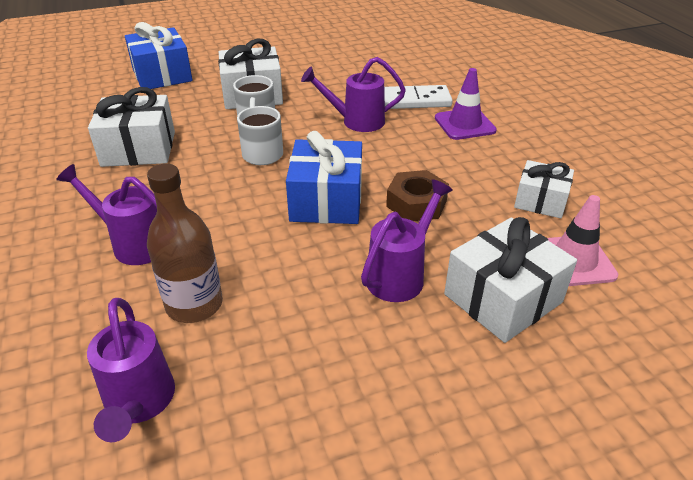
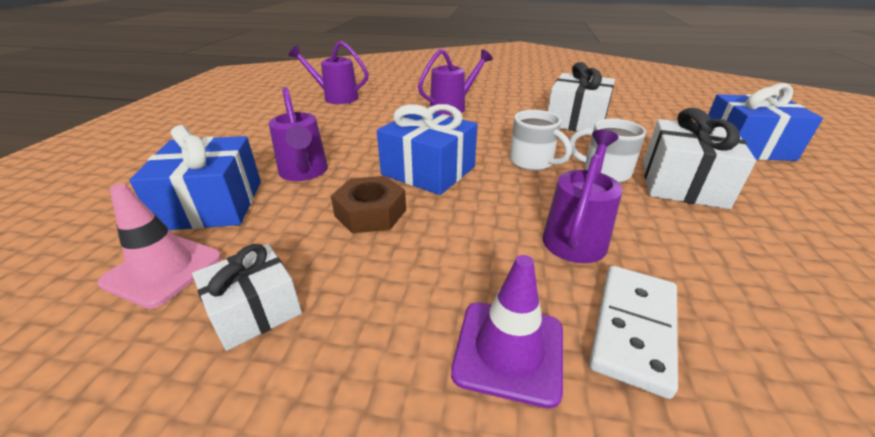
camera: 120 degrees right, 5 degrees down
brown bottle [147,164,223,323] -> none
white gift [444,217,577,343] -> blue gift [129,125,261,230]

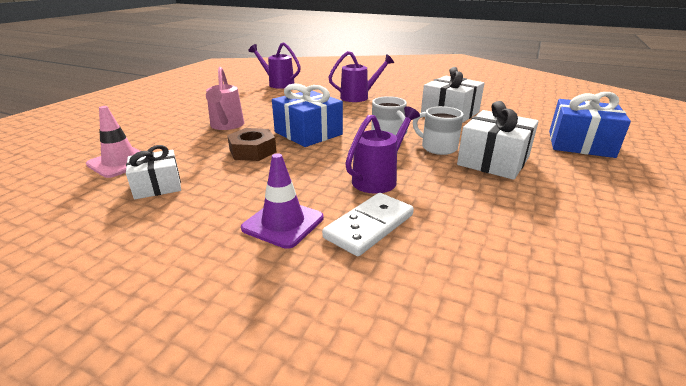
camera: 15 degrees right, 5 degrees down
blue gift [129,125,261,230] -> none
purple watering can [269,87,328,181] -> pink watering can [206,67,244,130]

